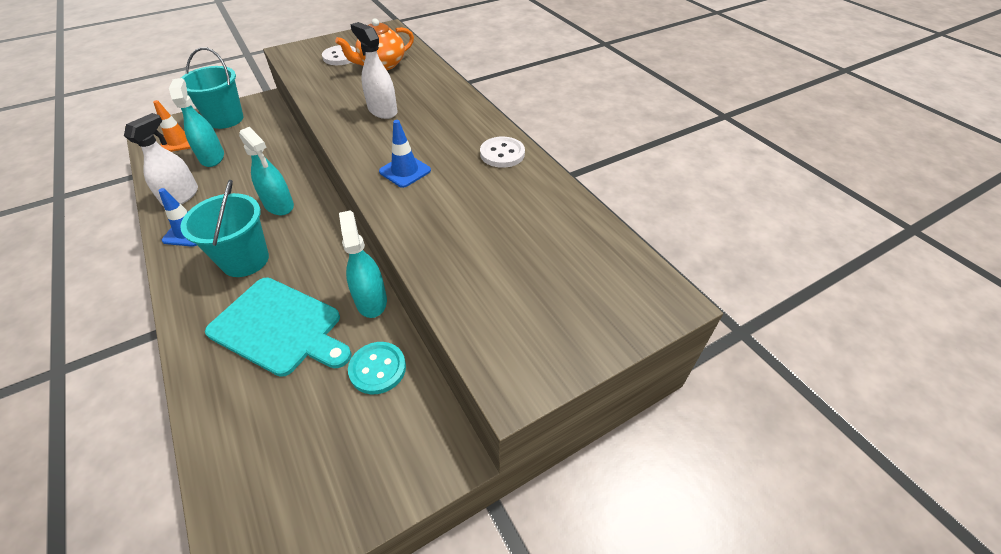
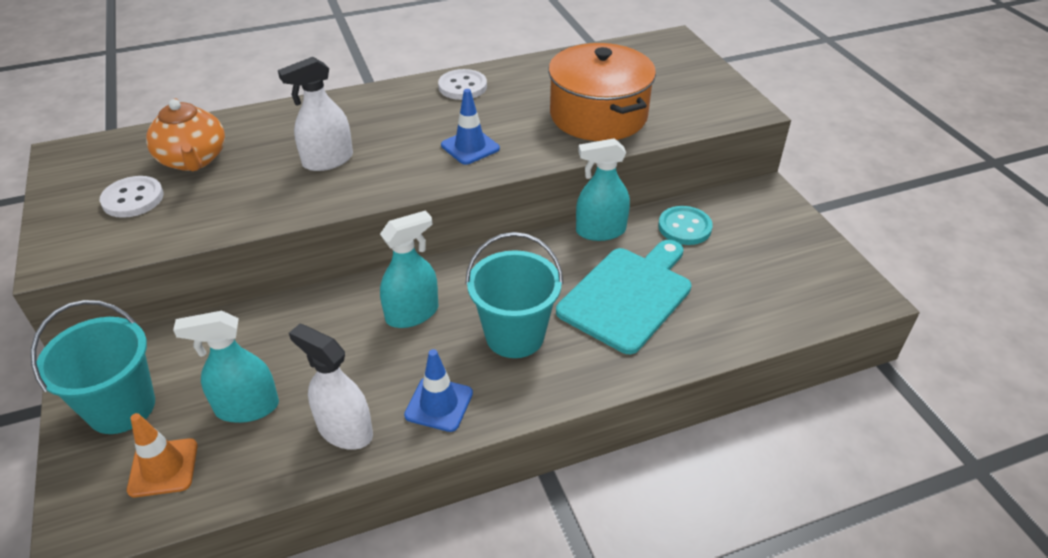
camera: 80 degrees left, 5 degrees down
none -> orange pot [548,43,656,141]

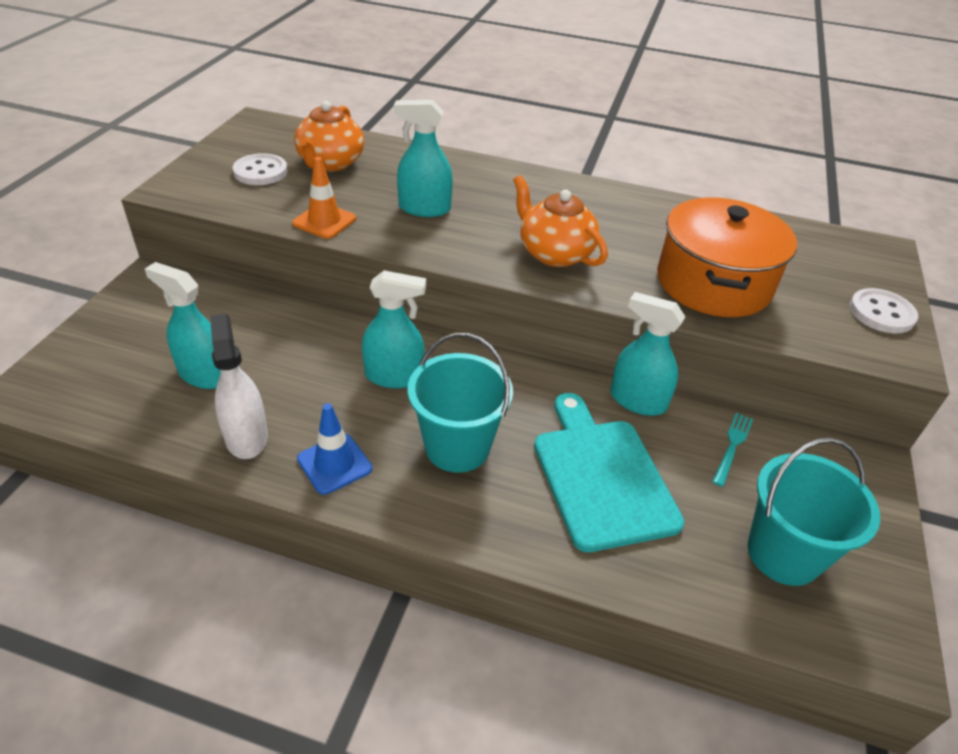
camera: 35 degrees right, 0 degrees up
turquoise bucket [31,300,155,434] -> turquoise bucket moved to [748,437,880,586]
orange traffic cone [127,413,198,498] -> orange traffic cone moved to [292,157,356,239]
white spray bottle [278,57,353,171] -> turquoise spray bottle [394,100,453,217]
white button [438,69,487,100] -> white button moved to [850,288,918,333]
blue traffic cone [441,89,500,165] -> orange teapot [513,175,608,267]
turquoise cutting board [556,240,691,354] -> turquoise cutting board turned 90 degrees counterclockwise [534,393,684,552]
turquoise button [658,206,713,245] -> turquoise fork [712,413,753,487]

